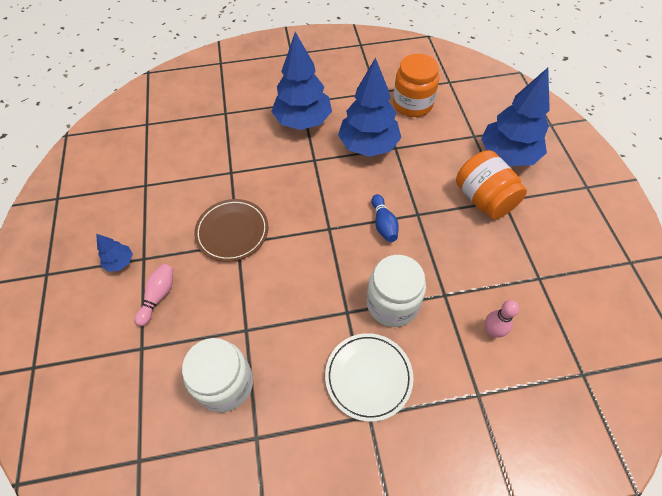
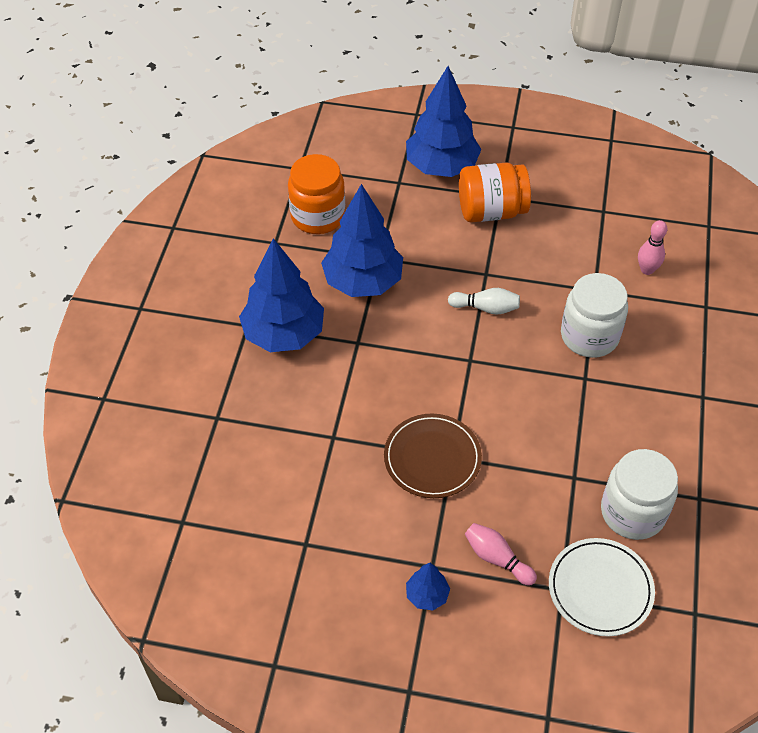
camera: 70 degrees left, 5 degrees down
white plate [325,333,413,422] -> white plate moved to [549,538,655,637]
blue bowling pin [371,194,399,242] -> white bowling pin [448,288,520,315]

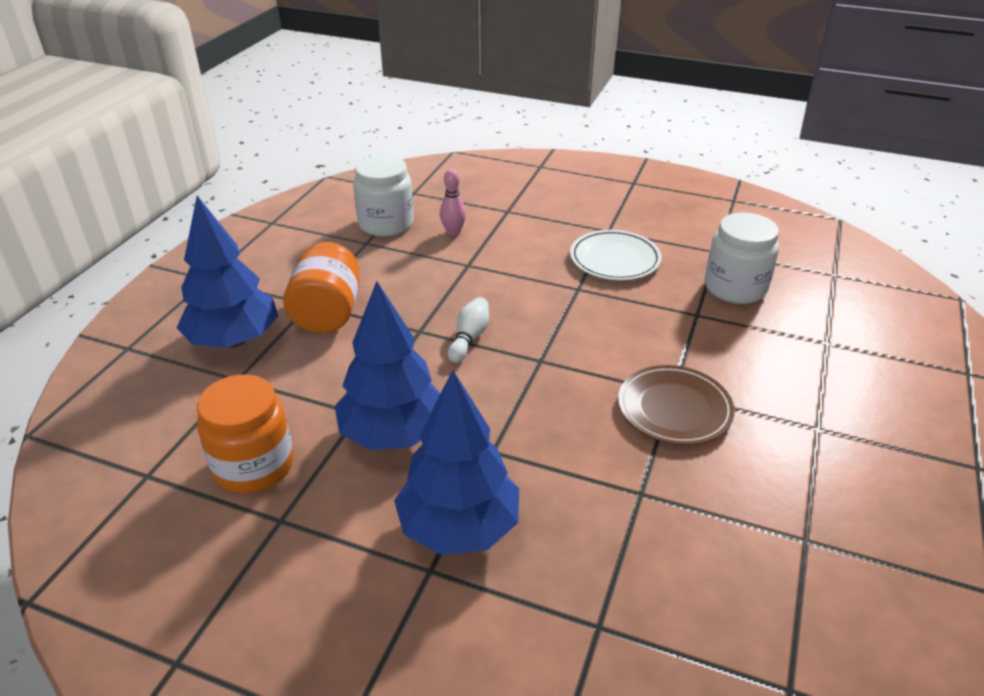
camera: 80 degrees left, 15 degrees down
blue tree [406,563,450,610] -> none
pink bowling pin [465,523,537,586] -> none
white plate [549,538,655,637] -> white plate moved to [570,230,662,280]
white jar [561,273,628,358] -> white jar moved to [353,155,414,237]

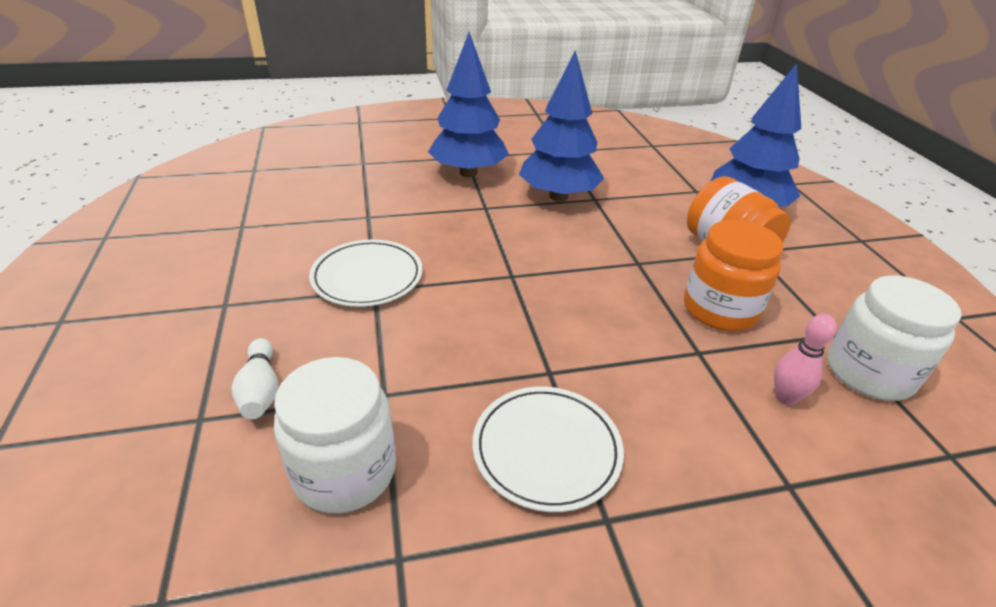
camera: 145 degrees right, 0 degrees up
orange jar [197,375,294,493] -> orange jar moved to [684,220,783,331]
white bowling pin [448,297,489,363] -> white bowling pin moved to [232,338,278,419]
brown plate [618,365,735,445] -> white plate [309,239,423,307]

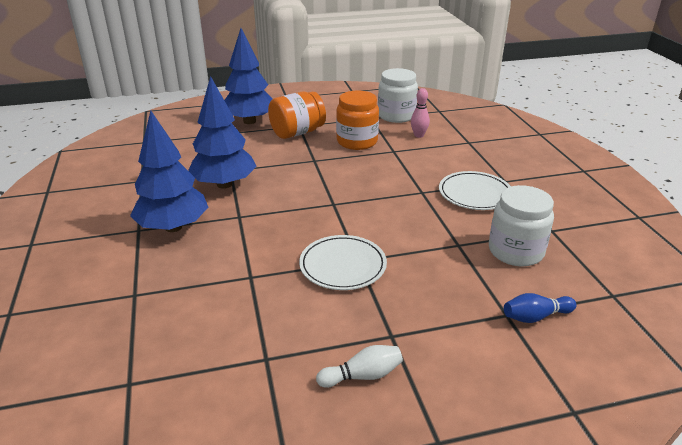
camera: 90 degrees left, 5 degrees down
white bowling pin [232,338,278,419] -> white bowling pin moved to [316,345,403,388]
none -> blue bowling pin [504,293,576,323]

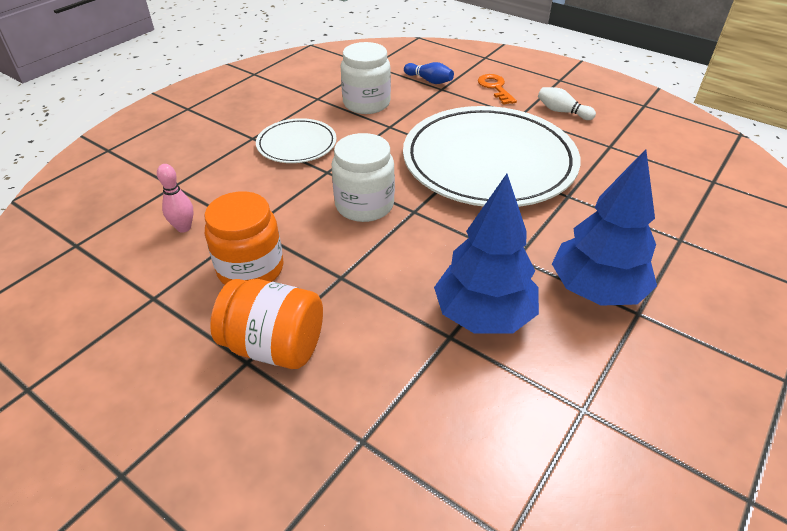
camera: 130 degrees left, 10 degrees up
blue tree [224,28,273,124] -> none
white plate [299,235,387,290] -> white plate [403,106,581,207], size x2.09
white jar [378,68,418,123] -> white jar moved to [332,133,395,222]
none -> orange key [478,74,517,105]

